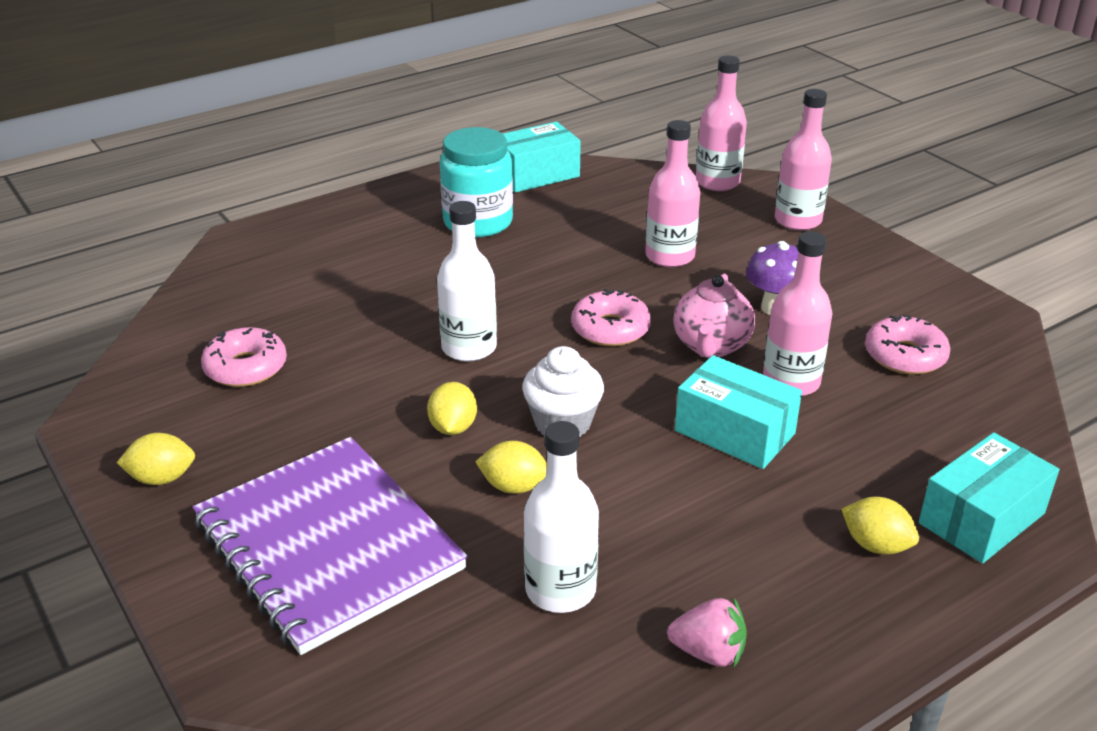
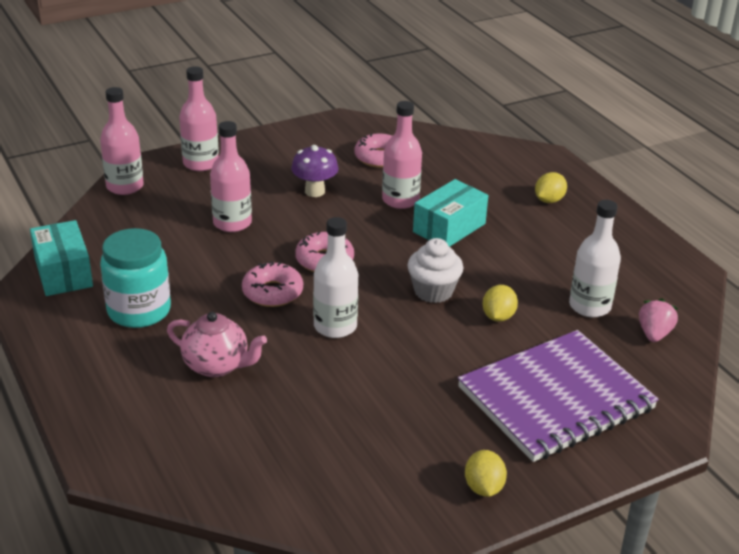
camera: 85 degrees left, 0 degrees up
pink donut [201,327,287,387] -> pink donut moved to [242,262,303,307]
yellow lemon [427,382,477,435] -> none
pink strawberry [667,598,747,667] -> pink strawberry moved to [639,299,678,342]
pink teapot [673,274,755,358] -> pink teapot moved to [167,312,267,377]
turquoise box [919,432,1059,563] -> none

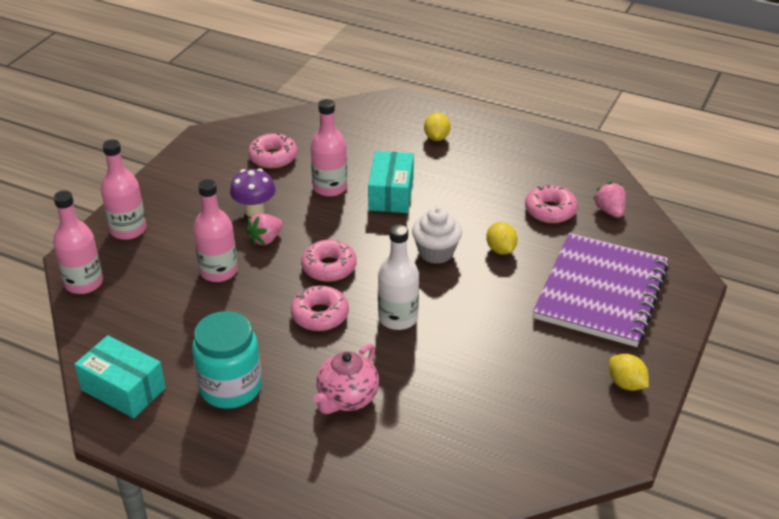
camera: 35 degrees left, 5 degrees up
pink teapot [167,312,267,377] -> pink teapot turned 135 degrees clockwise [313,344,379,414]
white bottle [569,200,621,317] -> pink donut [525,184,578,223]
none -> pink strawberry [246,213,283,245]

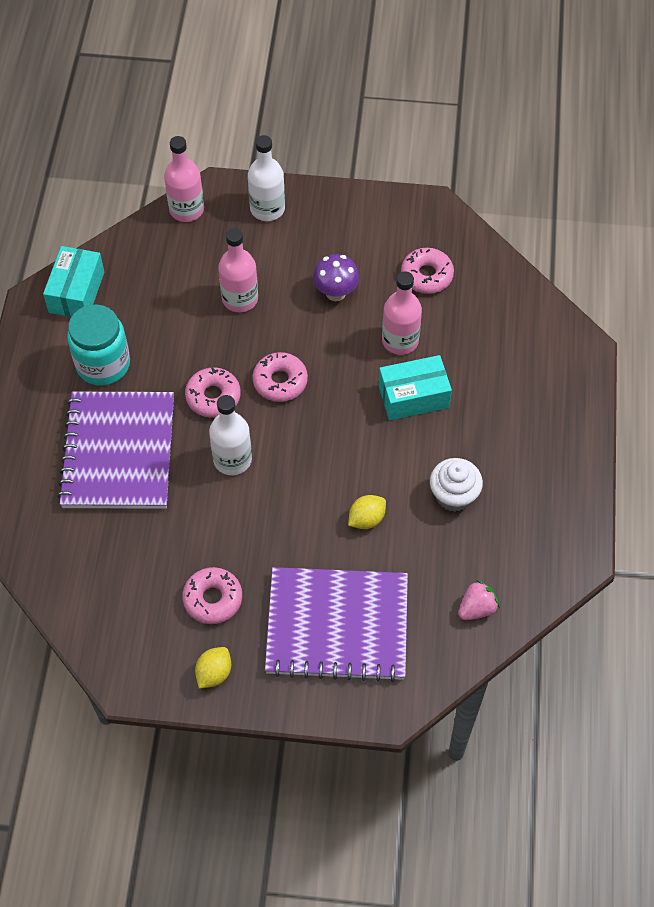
camera: 70 degrees right, 20 degrees up
pink bottle [101,139,146,240] -> white bottle [248,135,285,221]
pink strawberry [246,213,283,245] -> none
pink teapot [313,344,379,414] -> purple notebook [57,392,174,509]
white cupcake [412,207,462,264] -> white cupcake moved to [430,458,483,512]
yellow lemon [424,113,451,141] -> none
pink donut [525,184,578,223] -> pink donut moved to [182,567,242,624]

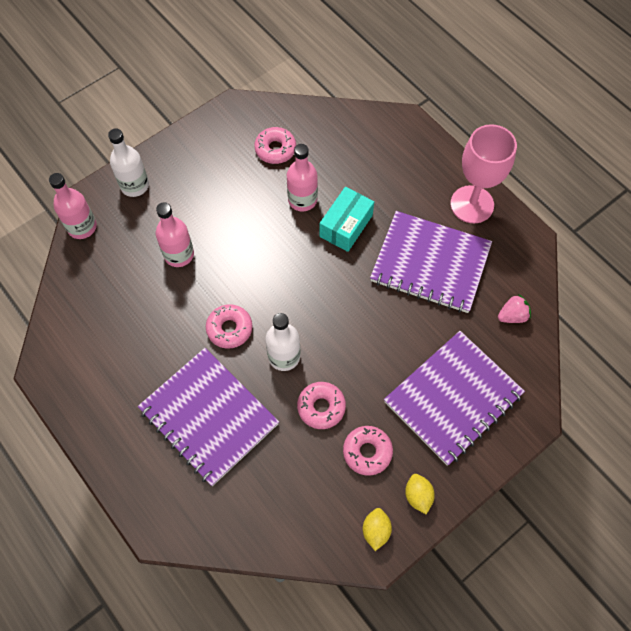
camera: 45 degrees left, 5 degrees up
turquoise box [43,246,104,317] -> none
turquoise jar [67,304,130,386] -> none
pink donut [252,352,308,402] -> pink donut moved to [297,382,346,429]
purple mushroom [313,254,359,301] -> none
yellow lemon [348,495,386,529] -> yellow lemon moved to [363,508,392,551]
white cupcake [430,458,483,512] -> purple notebook [370,211,492,313]
pink strawberry [458,580,500,620] -> pink strawberry turned 60 degrees clockwise [498,294,531,323]
none -> pink goblet [451,124,517,223]

